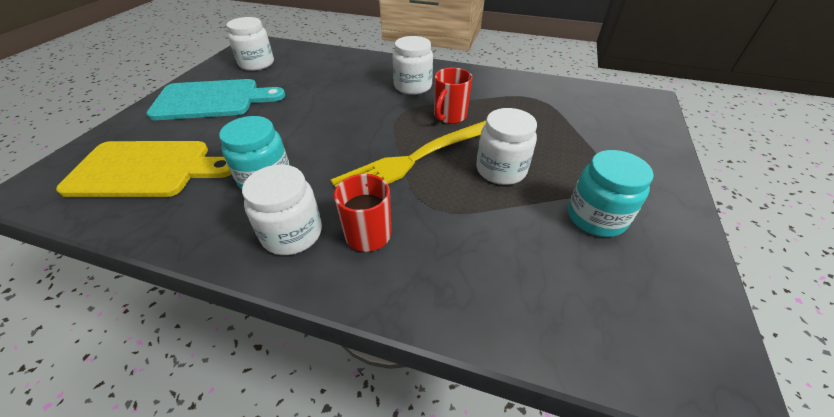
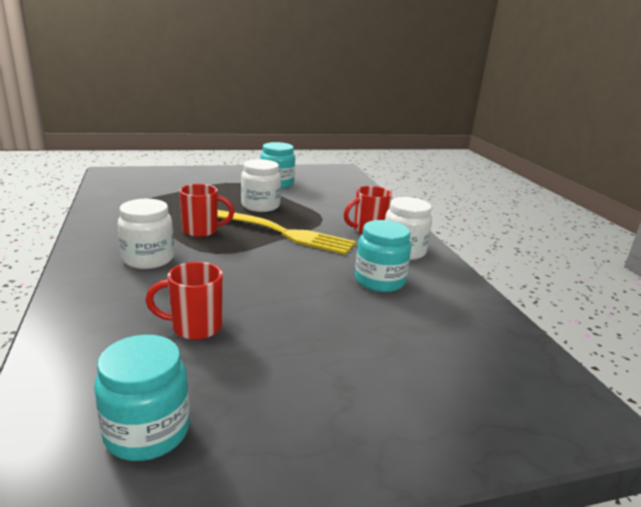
camera: 125 degrees left, 20 degrees down
yellow cutting board [56,141,231,197] -> none
turquoise cutting board [146,79,285,120] -> none
white jar [226,17,274,71] -> turquoise jar [94,335,190,461]
none -> red mug [145,262,223,340]

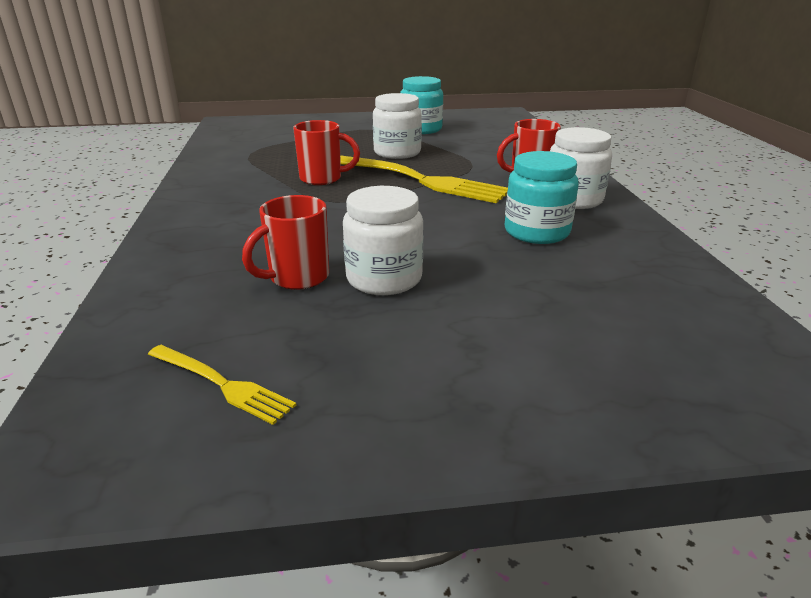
camera: 10 degrees right, 5 degrees up
turquoise jar [94,335,190,461] -> yellow fork [148,345,296,425]
white jar [118,199,174,269] -> white jar moved to [343,186,424,295]
red mug [145,262,223,340] -> red mug turned 45 degrees counterclockwise [242,195,329,290]

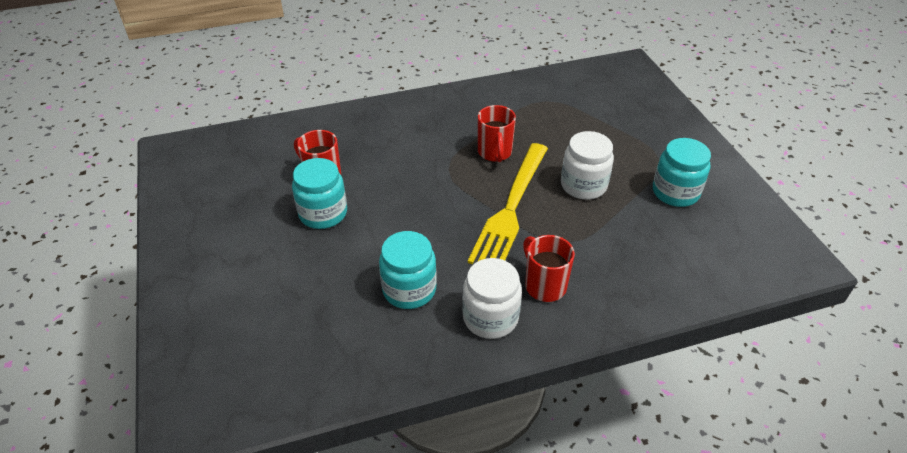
camera: 80 degrees right, 15 degrees up
yellow fork [148,345,296,425] -> none
white jar [343,186,424,295] -> turquoise jar [292,158,347,229]

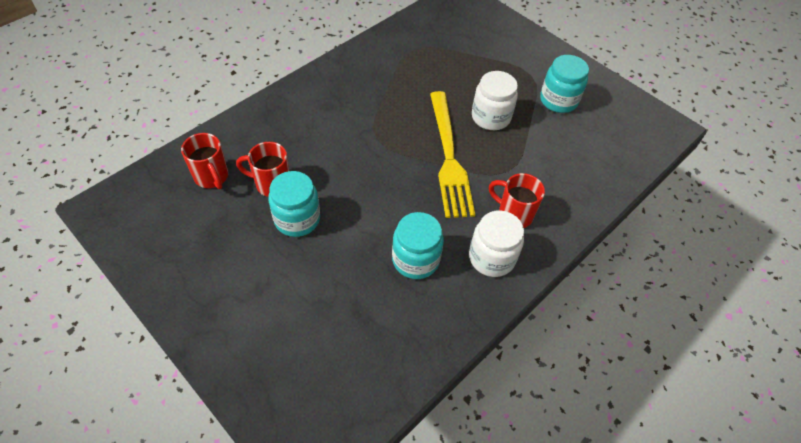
camera: 30 degrees left, 10 degrees up
red mug [478,105,516,162] -> red mug moved to [181,133,228,189]

